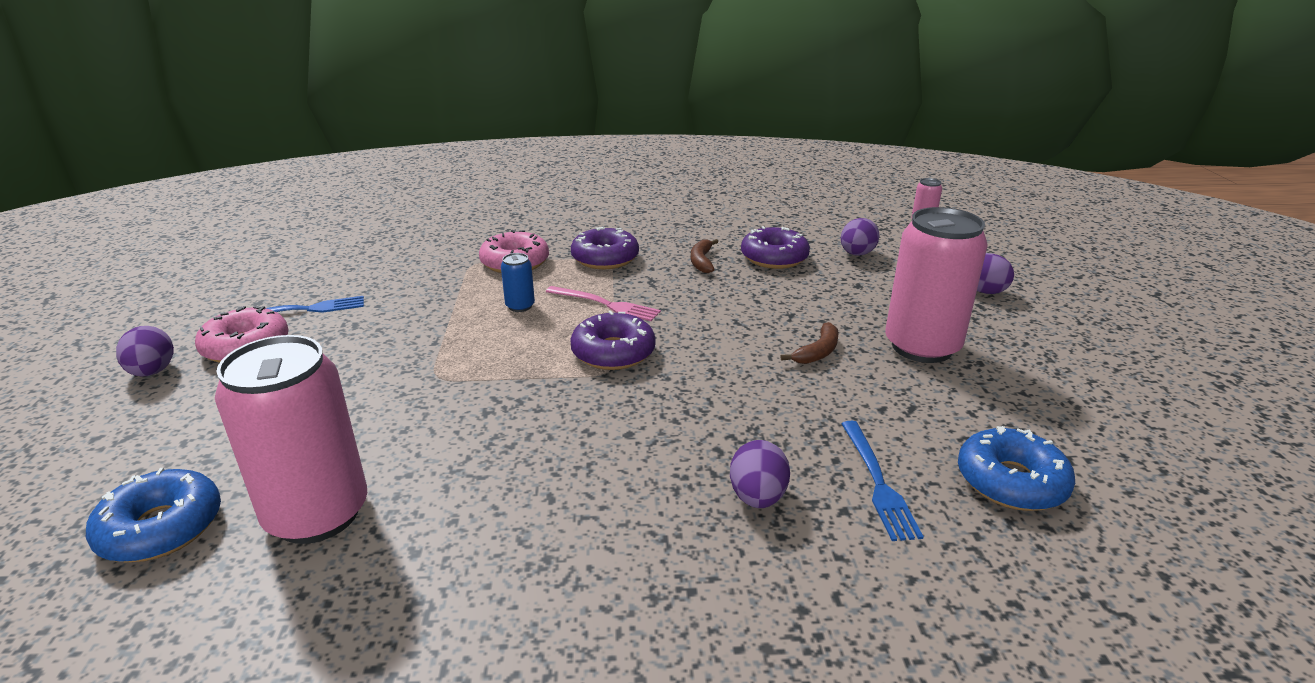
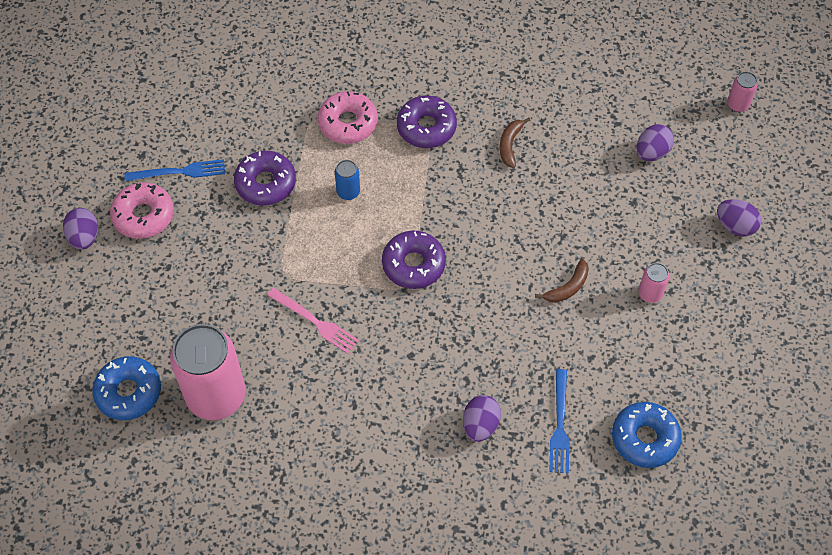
camera: 10 degrees right, 30 degrees up
pink fork [546,286,661,321] -> pink fork moved to [267,288,359,354]
purple donut [741,226,810,269] -> purple donut moved to [234,151,296,206]
pink can [885,207,988,363] -> pink can [638,263,669,303], size x0.43

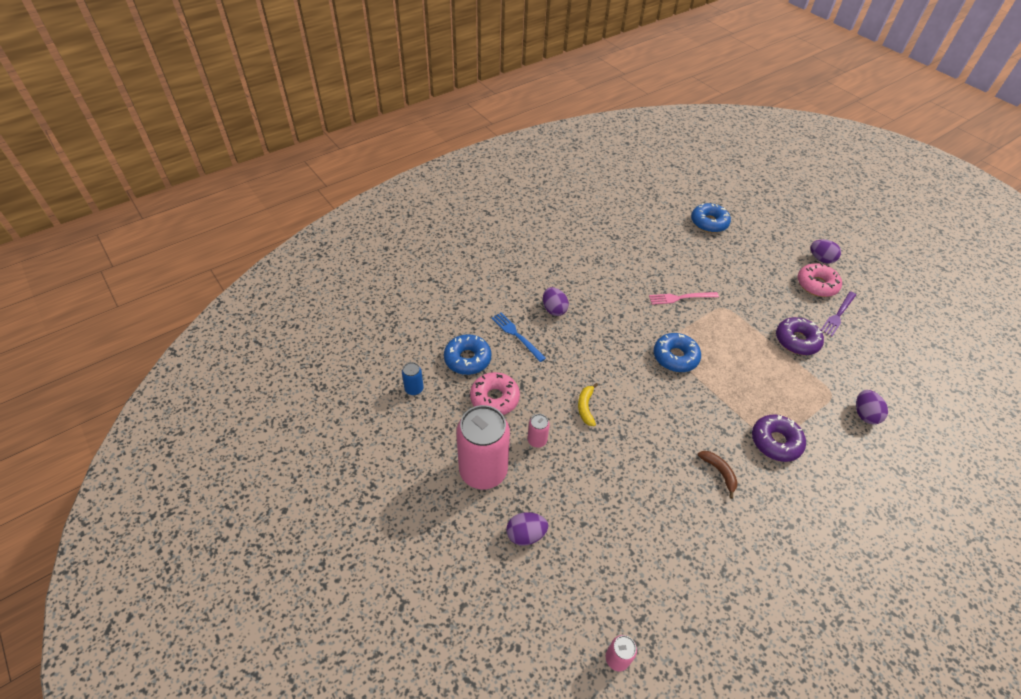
camera: 135 degrees right, 10 degrees down
blue fork [124,159,225,181] -> purple fork [821,291,856,336]
pink can [170,324,246,420] -> pink can moved to [456,405,510,489]
pink donut [318,91,378,144] -> pink donut moved to [470,372,520,415]
blue can [335,160,360,200] -> blue can moved to [402,362,424,395]
purple donut [382,231,446,289] -> blue donut [654,333,701,372]
brown banana [535,259,589,303] -> yellow banana [578,383,598,426]
purple egg [637,124,674,161] -> purple egg moved to [856,390,888,424]

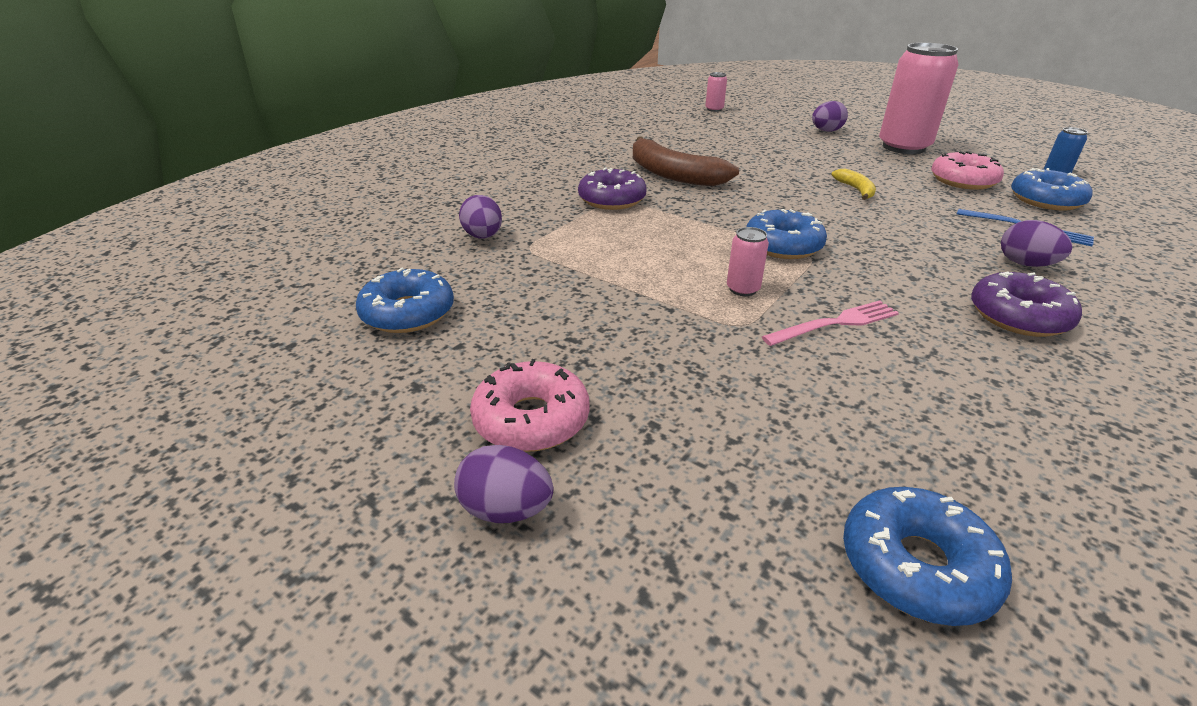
camera: 165 degrees right, 15 degrees down
pink can [527,414,550,448] -> pink can moved to [727,227,769,296]
brown banana [698,451,738,499] -> brown banana [633,137,739,186], size x2.07
purple donut [776,317,824,355] -> purple donut moved to [971,271,1082,337]
purple fork [821,291,856,336] -> none
none -> blue donut [356,268,454,333]

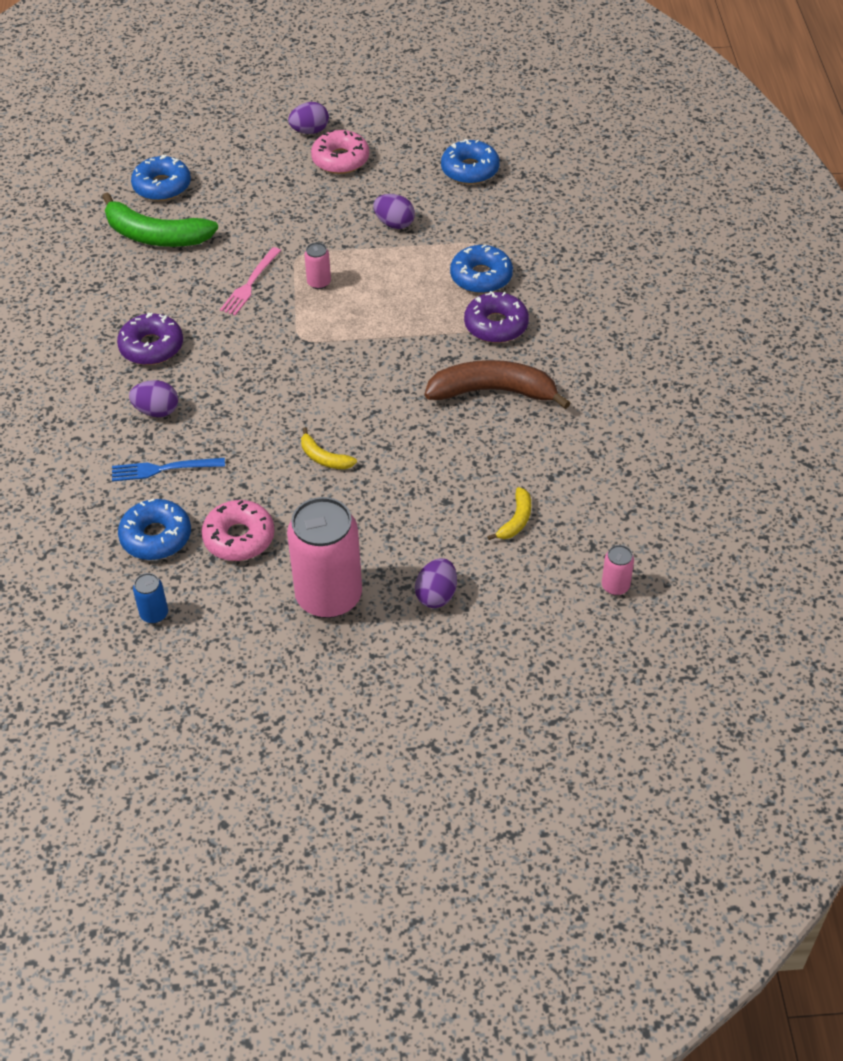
camera: 140 degrees right, 15 degrees up
purple egg [459,195,502,239] -> purple egg moved to [373,194,415,229]
blue donut [746,209,827,259] -> blue donut moved to [450,244,513,294]
none -> green banana [102,192,218,247]
none -> yellow banana [487,487,531,540]

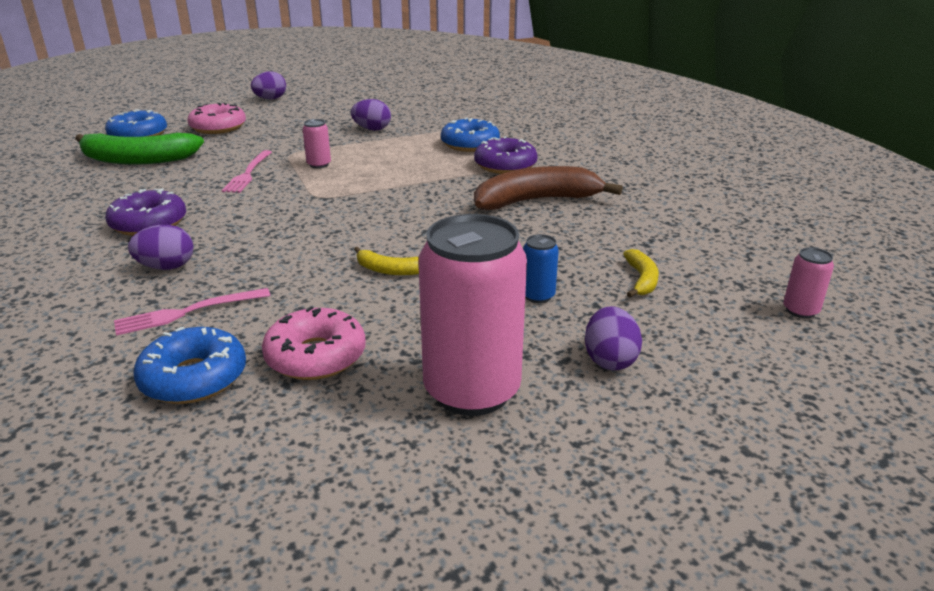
camera: 20 degrees left, 20 degrees down
blue fork [112,458,225,482] -> pink fork [114,288,271,336]
blue can [133,573,168,623] -> blue can moved to [523,234,559,303]
pink donut [311,130,369,174] -> pink donut moved to [187,103,246,134]
blue donut [441,139,500,184] -> none

